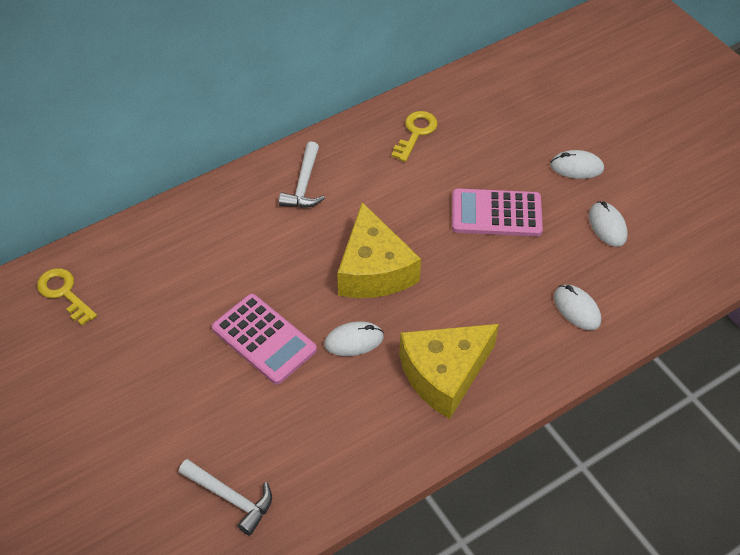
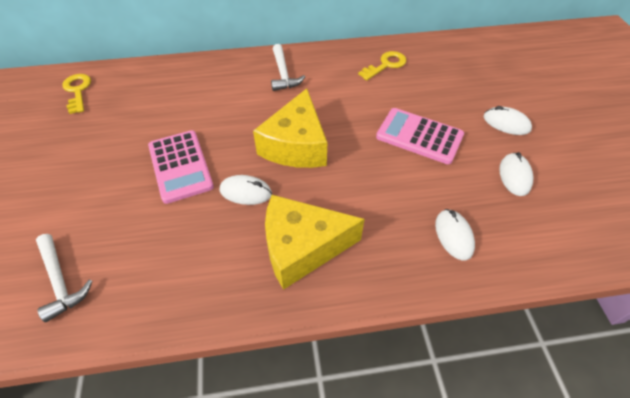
camera: 25 degrees right, 0 degrees up
white hammer [279,141,325,208] -> white hammer turned 45 degrees counterclockwise [271,44,305,91]

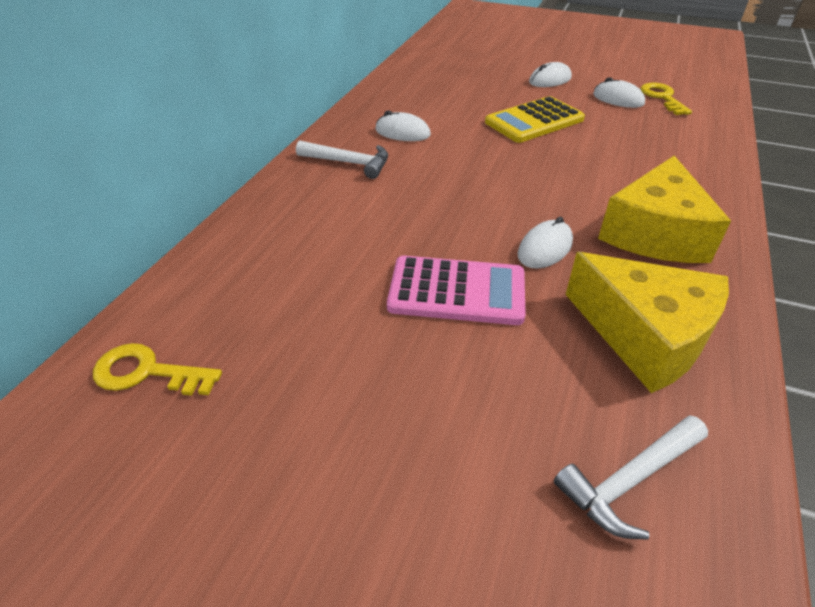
camera: 60 degrees left, 10 degrees down
white hammer [36,234,92,322] -> white hammer turned 150 degrees clockwise [554,415,708,540]
yellow cheese [253,88,327,168] -> yellow cheese moved to [565,252,729,393]
yellow key [358,51,406,80] -> yellow key moved to [640,82,692,115]
pink calculator [376,108,464,164] -> yellow calculator [485,96,585,143]
white mouse [435,209,475,261] -> white mouse moved to [375,111,431,141]

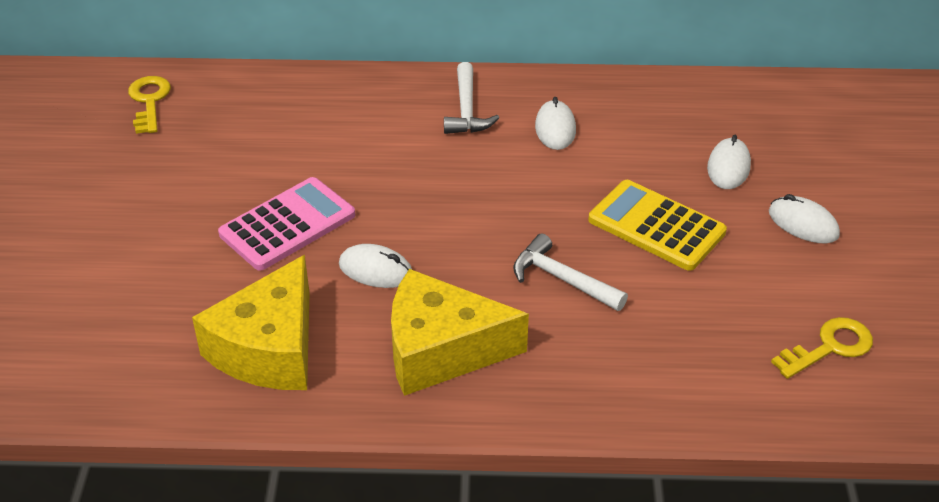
camera: 70 degrees right, 0 degrees up
pink calculator [387,256,526,325] -> pink calculator turned 120 degrees counterclockwise [218,177,355,271]
white hammer [554,415,708,540] -> white hammer moved to [513,233,628,311]
white mouse [593,77,645,108] -> white mouse moved to [707,135,751,189]

